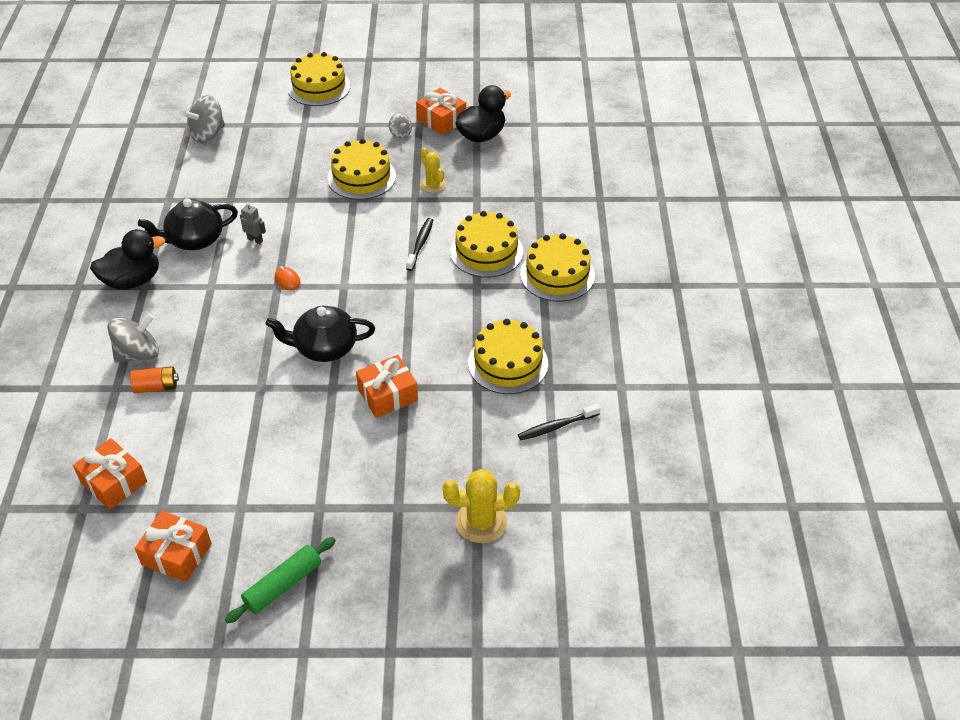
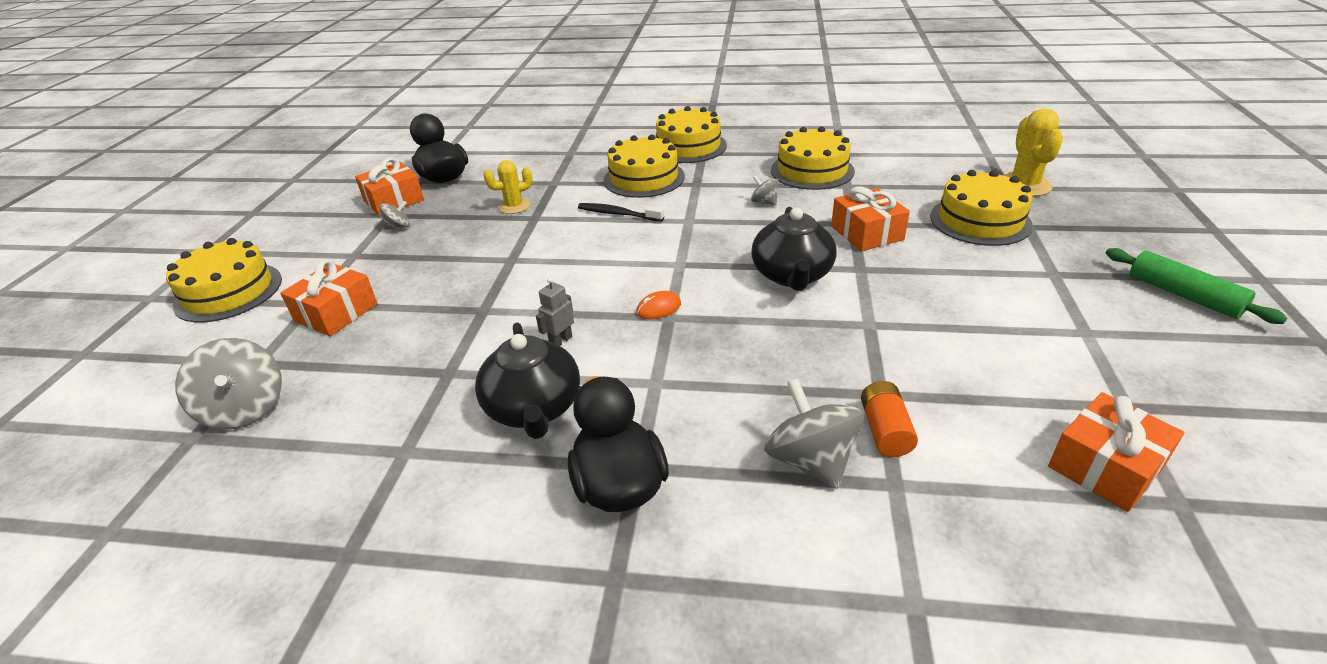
camera: 80 degrees left, 10 degrees down
orange gift [135,511,212,582] -> orange gift moved to [280,260,378,336]
yellow cake [327,139,396,200] -> yellow cake moved to [930,170,1033,246]
black toothbrush [518,404,600,441] -> none
none -> grey spinning top [751,176,779,205]

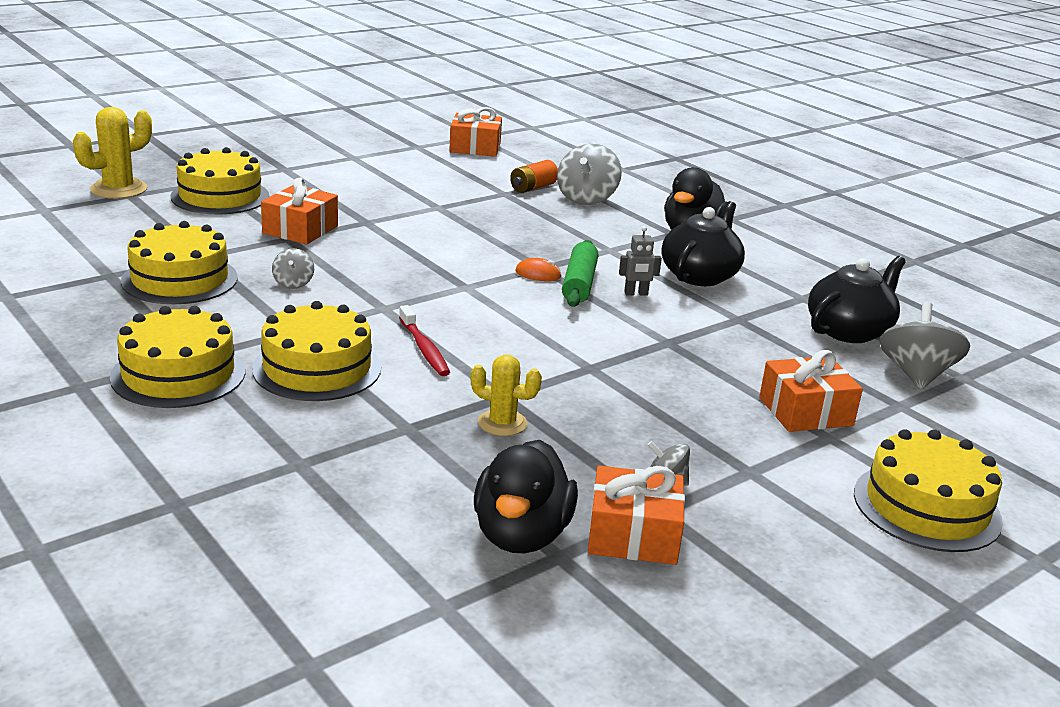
camera: 140 degrees left, 10 degrees down
black toothbrush [578,203,664,222] -> red toothbrush [399,305,450,376]
black teapot [751,207,836,291] -> black teapot moved to [808,256,906,343]
green rolling pin [1106,248,1287,324] -> green rolling pin moved to [562,240,598,307]

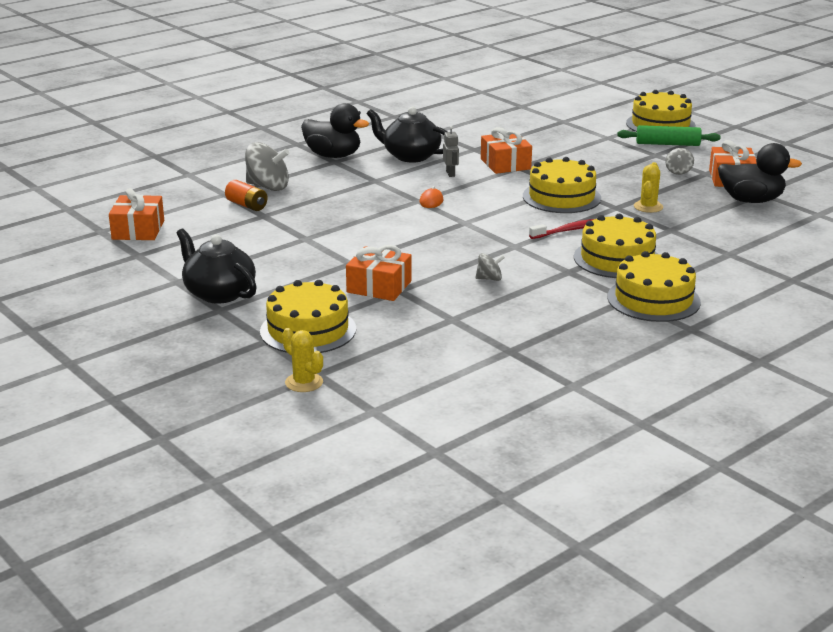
camera: 90 degrees left, 0 degrees up
yellow cactus [73,107,152,199] -> yellow cactus [282,328,323,392], size x0.65
yellow cake [121,221,238,304] -> yellow cake moved to [523,157,601,213]
green rolling pin [562,240,598,307] -> green rolling pin moved to [617,125,721,146]
orange gift [759,350,863,432] -> orange gift moved to [481,127,532,174]
black teapot [808,256,906,343] -> black teapot moved to [176,228,257,304]
grey spinning top [879,302,970,389] -> none

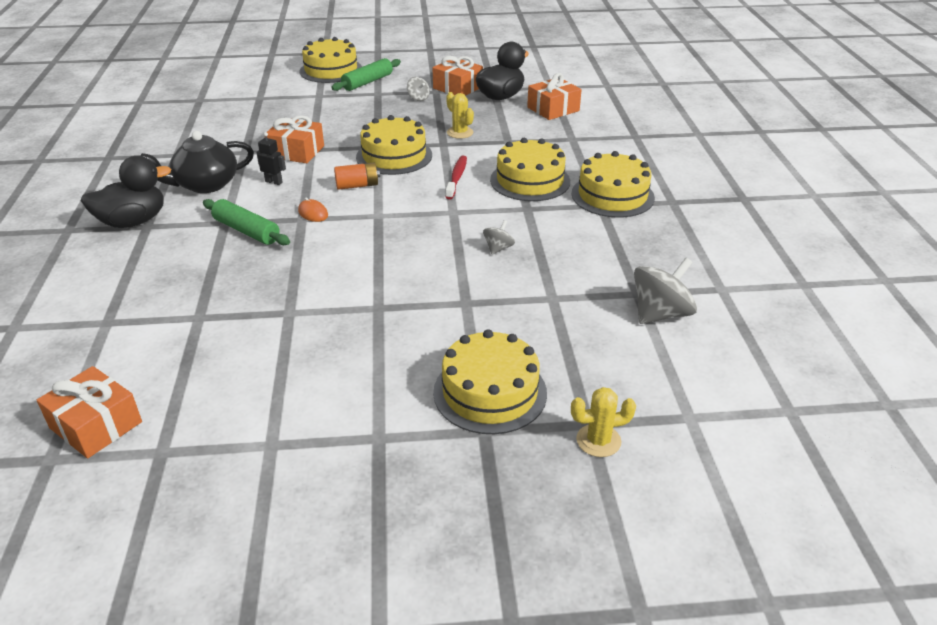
camera: 55 degrees left, 10 degrees up
black teapot [176,228,257,304] -> none
orange battery [225,180,268,211] -> orange battery moved to [334,163,380,190]
grey spinning top [245,142,289,191] -> grey spinning top moved to [634,258,697,324]
orange gift [346,245,411,301] -> orange gift moved to [527,73,582,120]
grey robot [443,126,459,177] -> black robot [256,132,286,185]
none -> green rolling pin [203,199,290,245]

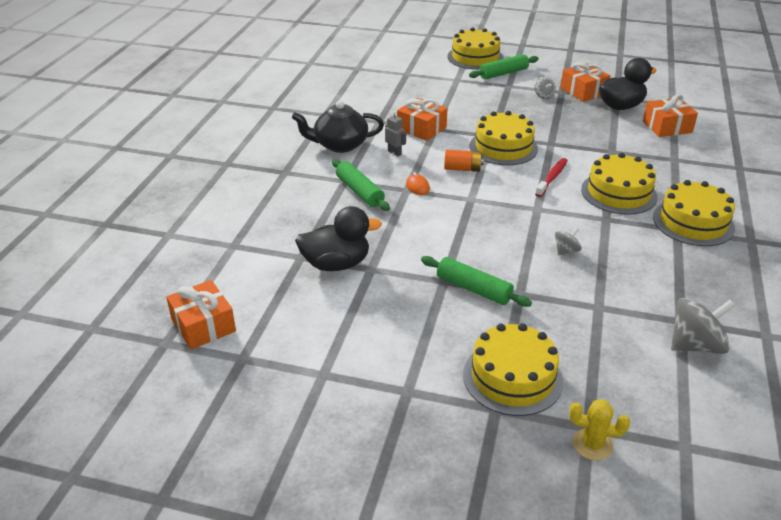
camera: 20 degrees right, 0 degrees up
black duck [81,156,171,228] -> black duck moved to [295,206,382,271]
black robot [256,132,286,185] -> grey robot [385,111,406,156]
yellow cactus [446,92,474,139] -> none
none -> green rolling pin [421,256,532,307]

